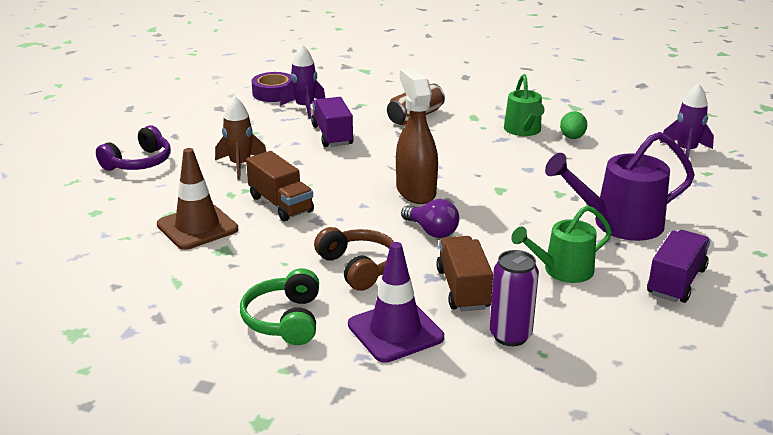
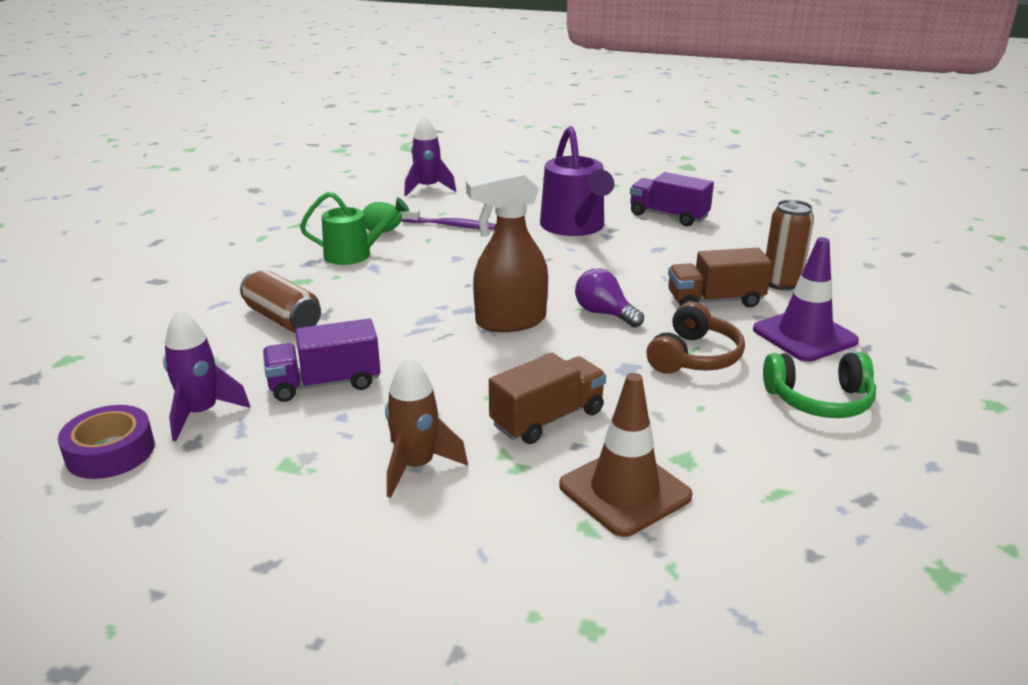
camera: 90 degrees left, 0 degrees up
purple headphones [96,125,171,171] -> none
brown headphones [314,227,394,291] -> brown headphones turned 150 degrees clockwise [646,302,745,374]
purple light bulb [401,199,459,238] -> purple light bulb turned 90 degrees counterclockwise [575,268,644,328]
purple can [490,250,539,346] -> brown can [766,200,814,290]
green watering can [511,205,612,283] -> none
none -> purple toothbrush [401,209,496,230]

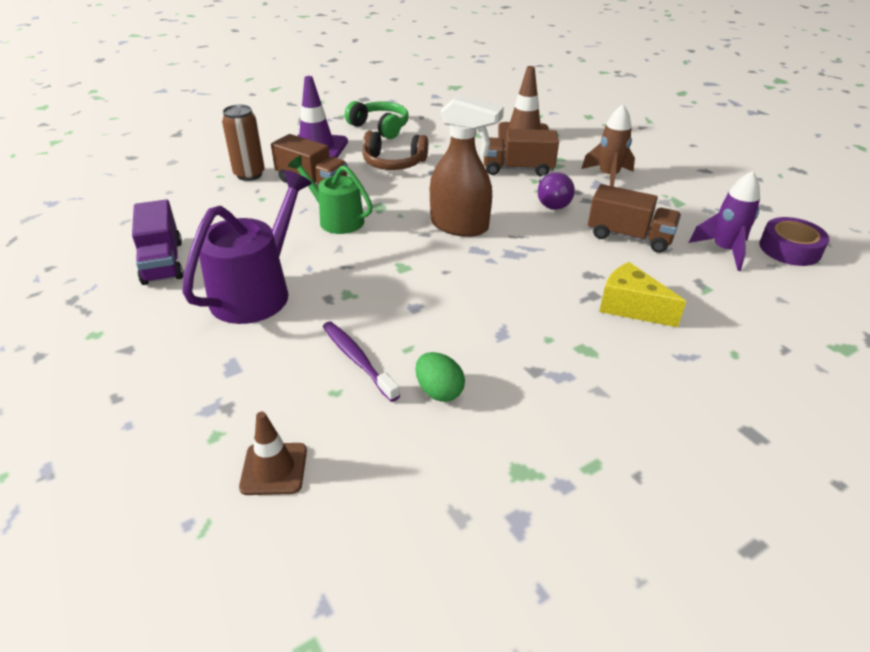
camera: 140 degrees left, 10 degrees up
brown can [240,270,321,333] -> yellow cheese [599,262,686,327]
purple truck [263,319,381,402] -> brown truck [588,184,681,253]
green watering can [300,192,409,265] -> green watering can moved to [288,156,373,234]
purple rocket [404,116,456,196] -> brown traffic cone [239,412,307,495]
purple light bulb [575,268,644,328] -> purple light bulb moved to [538,172,575,210]
brown headphones [646,302,745,374] -> brown headphones turned 150 degrees counterclockwise [362,131,428,170]

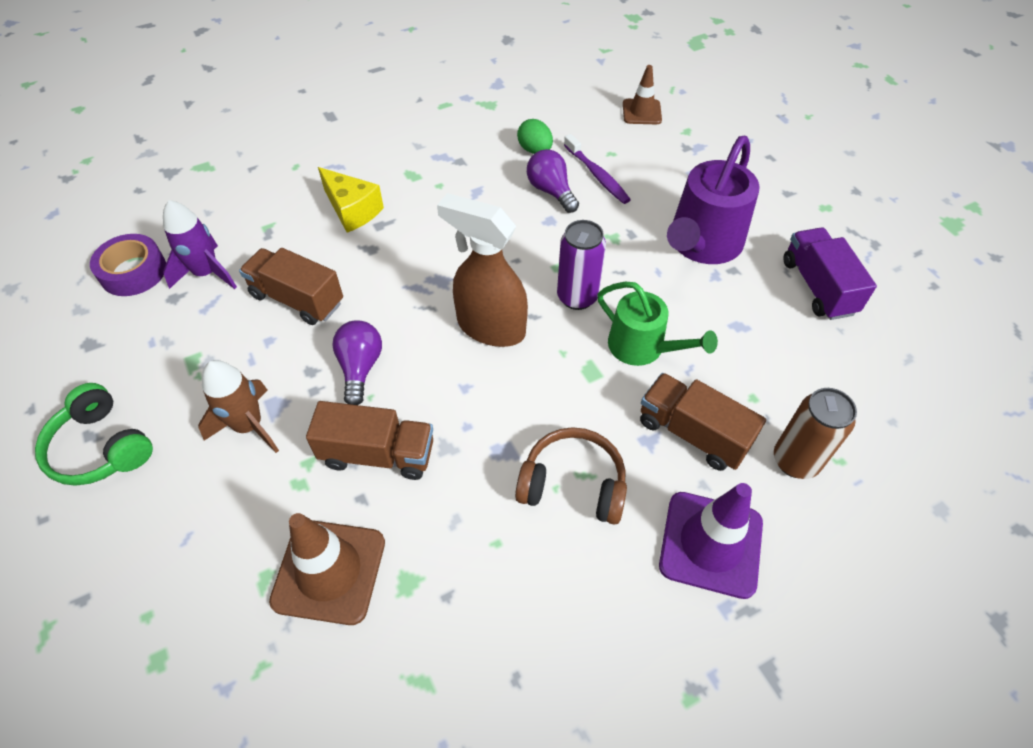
camera: 175 degrees left, 15 degrees up
green headphones [345,101,409,139] -> green headphones moved to [35,383,153,486]
none -> purple light bulb [527,149,579,213]
none -> purple can [557,220,606,310]

